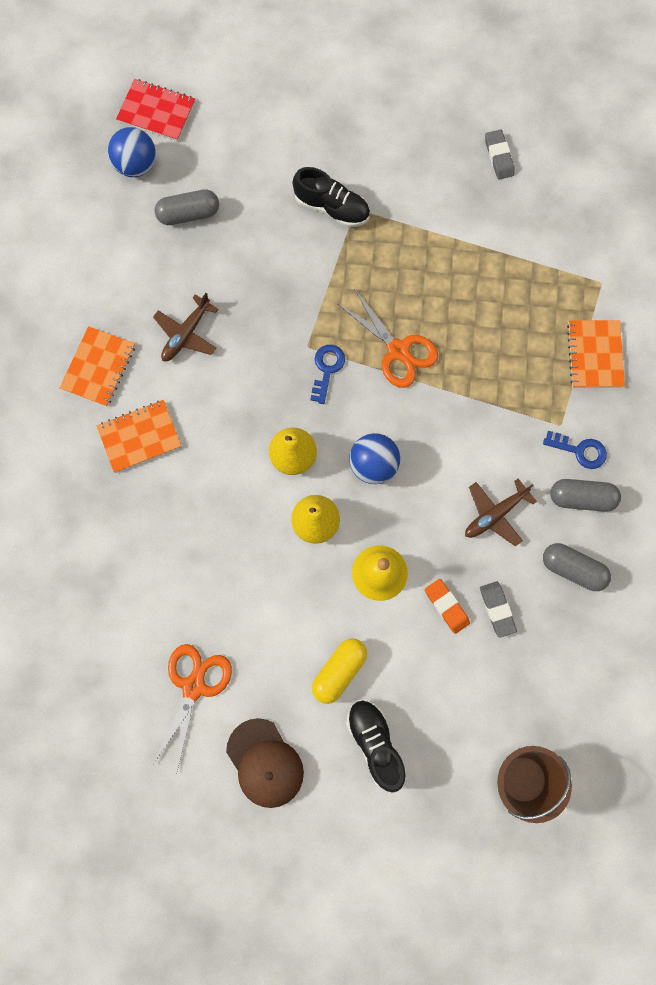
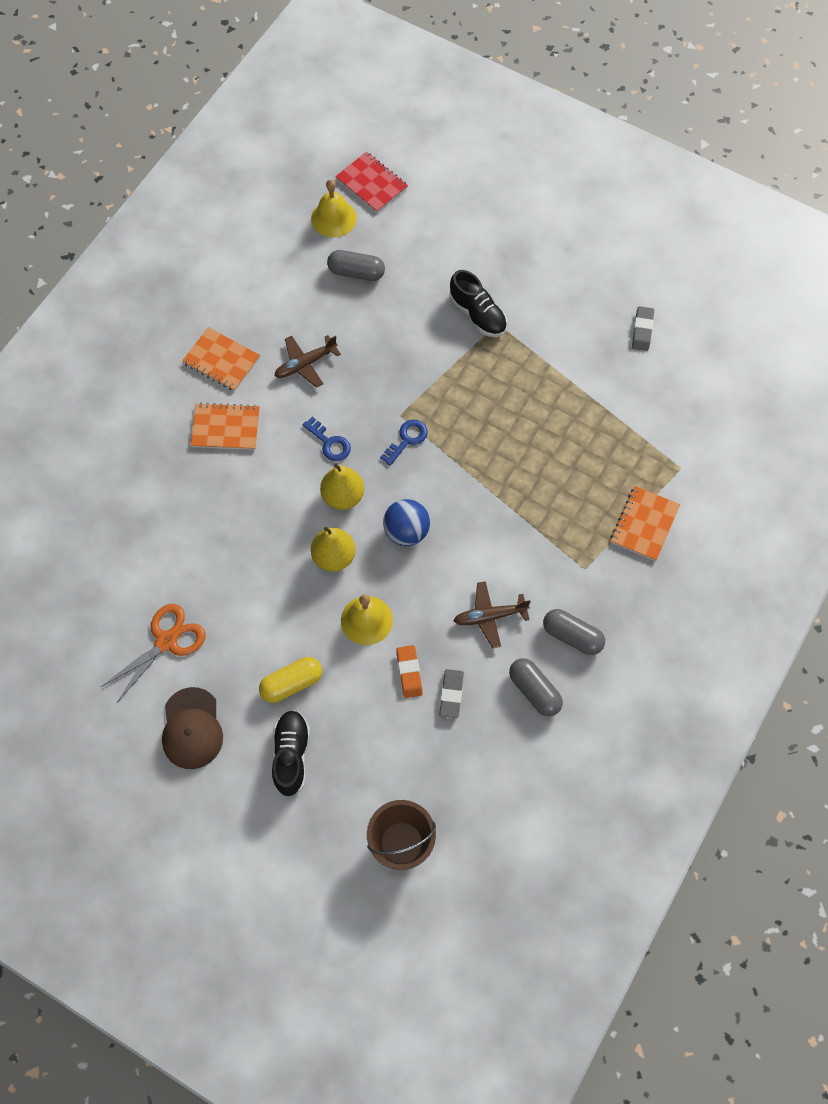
camera: 25 degrees right, 10 degrees down
orange notebook [59,326,135,407] -> orange notebook turned 75 degrees clockwise [182,327,260,391]
blue ball [108,127,156,177] -> yellow bell [311,179,357,238]
orange scissors [338,290,438,388] -> none
blue key [543,431,607,469] -> blue key moved to [302,417,351,461]

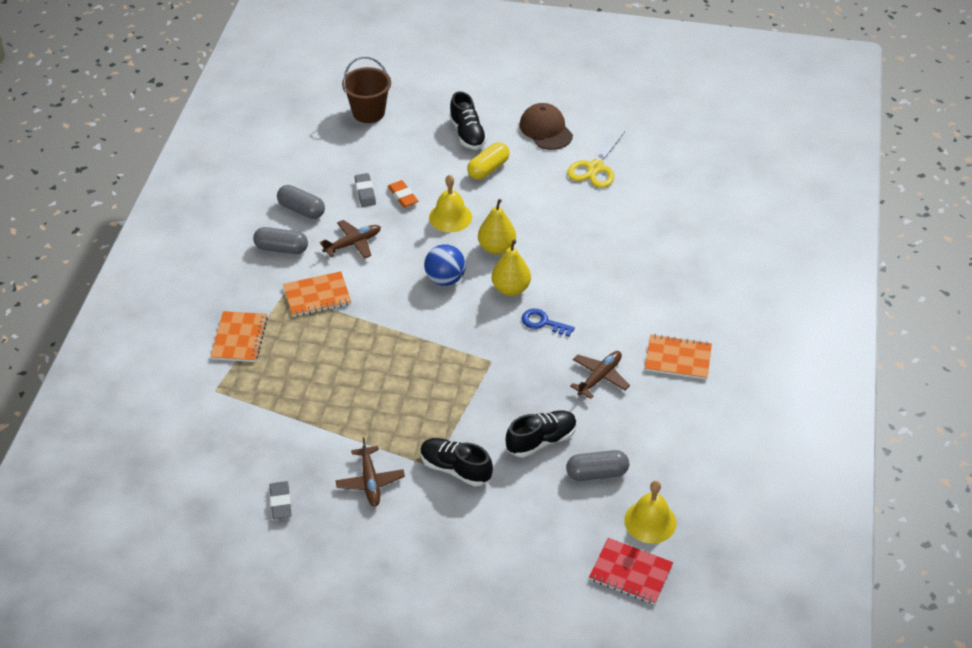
camera: 160 degrees right, 20 degrees down
orange scissors [101,604,206,702] -> yellow scissors [567,129,625,188]
orange notebook [190,403,260,450] -> orange notebook moved to [283,271,351,317]
blue key [380,420,428,466] -> none
none -> brown plane [335,437,405,507]
none -> black shoe [506,410,577,457]

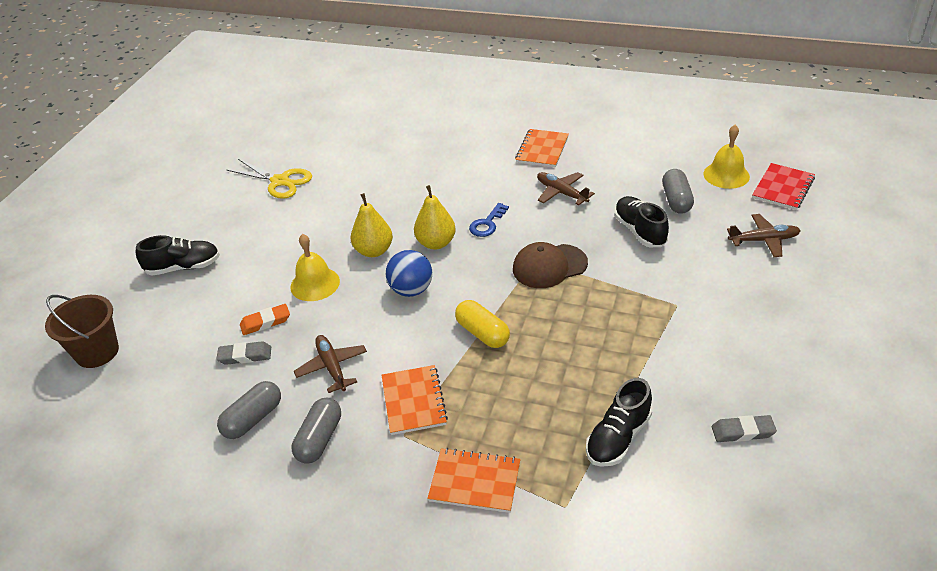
camera: 80 degrees left, 5 degrees down
brown plane [335,437,405,507] -> brown plane moved to [727,214,801,257]
black shoe [420,438,493,486] -> black shoe moved to [586,378,652,467]
yellow capsule [467,142,510,180] -> yellow capsule moved to [455,300,510,348]
brown cap [520,103,573,150] -> brown cap moved to [513,242,588,288]

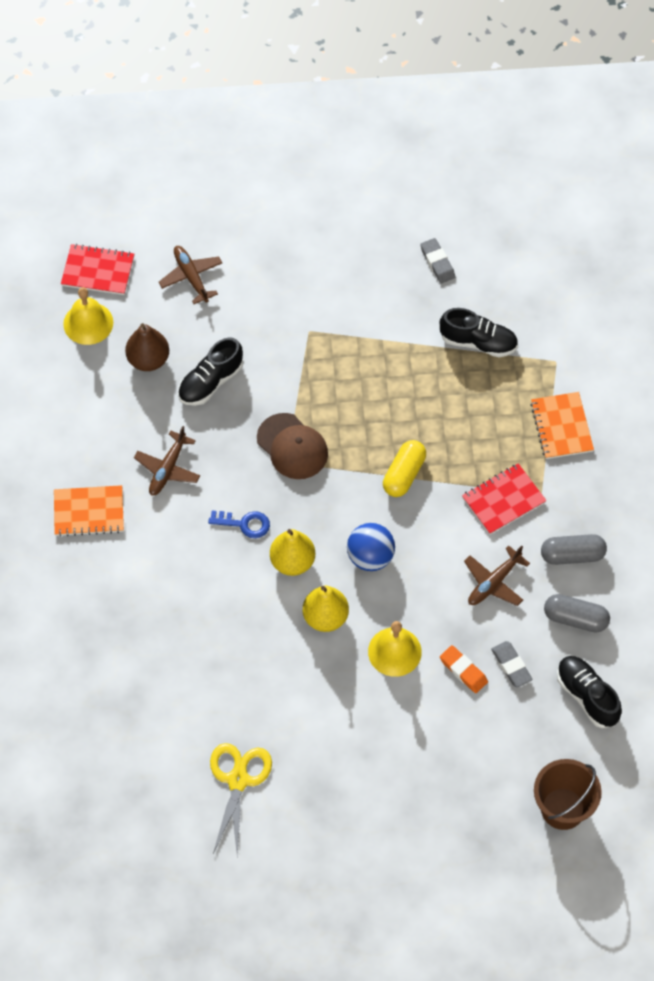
camera: 115 degrees left, 20 degrees up
black shoe [136,235,220,276] -> black shoe moved to [557,656,622,728]
orange notebook [382,365,448,435] -> red notebook [462,463,547,535]
grey capsule [662,169,694,214] -> brown pear [125,323,169,371]

